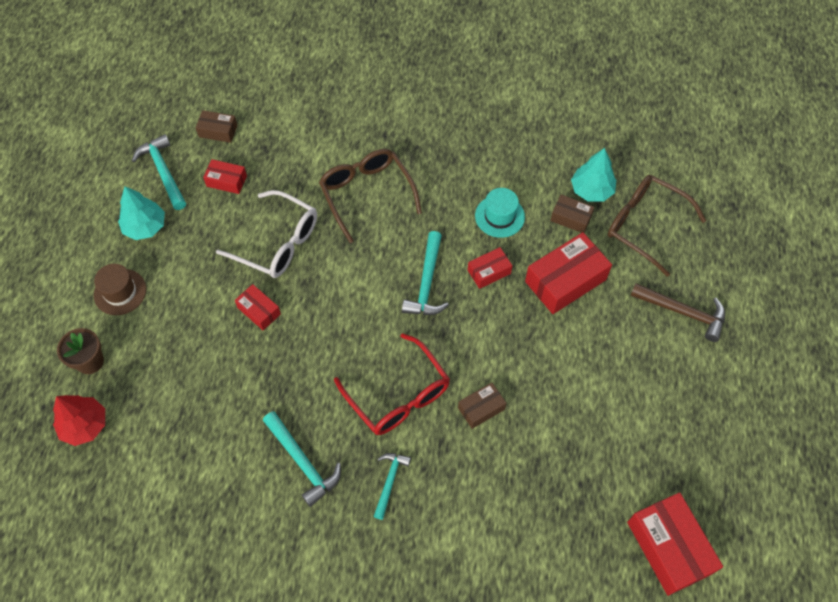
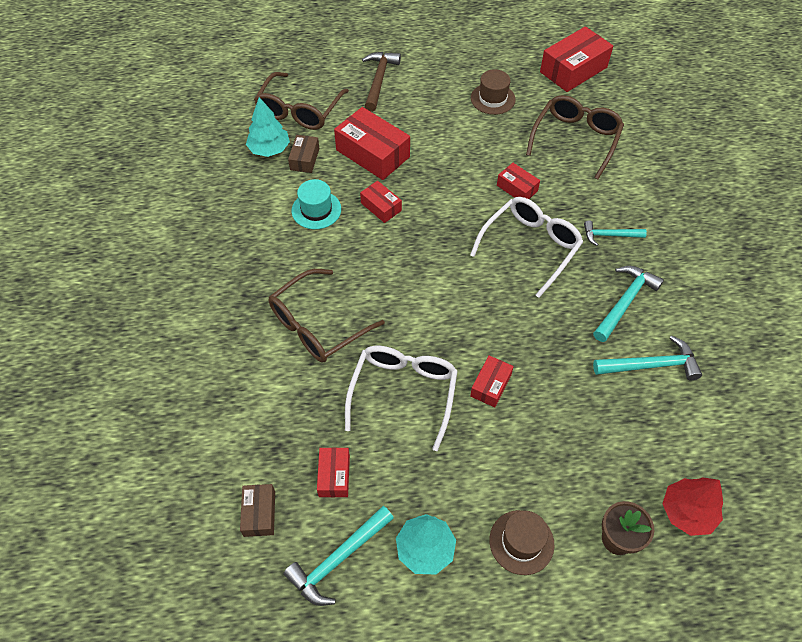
camera: 105 degrees left, 5 degrees down
red glasses [334,333,450,435] -> white glasses [470,197,583,298]
turquoise hammer [402,231,449,315] -> turquoise hammer moved to [593,335,702,380]
brown box [458,383,506,429] -> red box [497,163,540,199]
none -> brown hat [471,69,516,115]
none -> brown glasses [526,95,624,179]

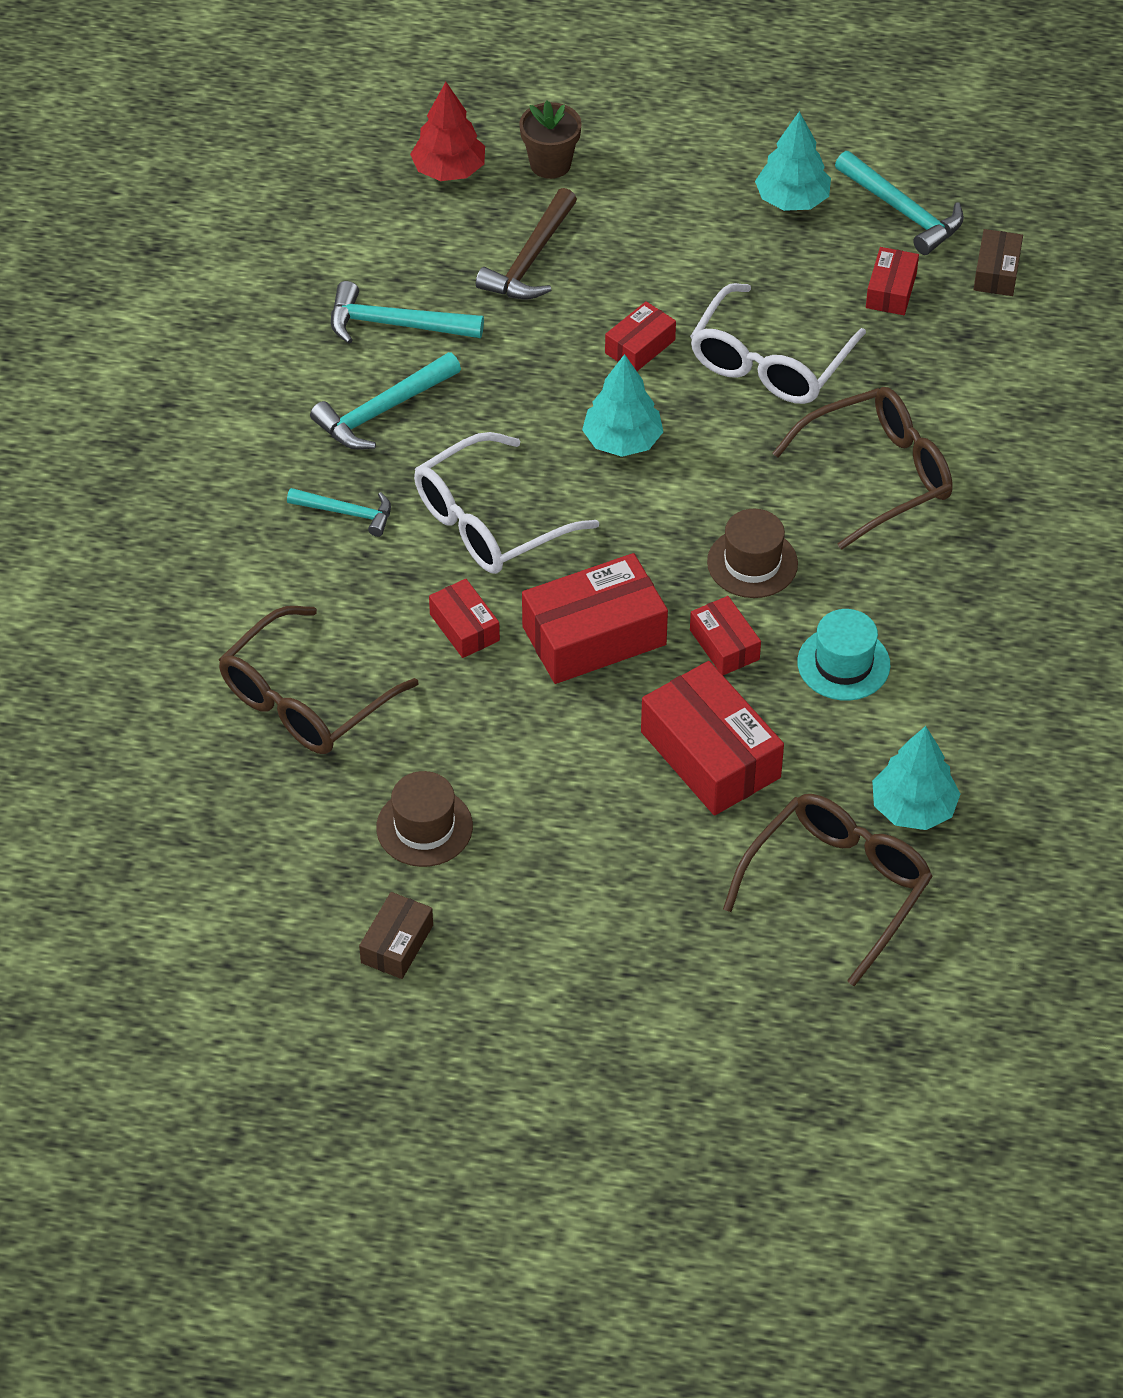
camera: 165 degrees left, 5 degrees down
turquoise hammer [284,506,394,606] -> turquoise hammer turned 75 degrees clockwise [835,151,964,255]
brown box [288,135,319,173] -> brown box moved to [359,892,433,979]
brown hammer [362,52,401,112] -> brown hammer moved to [476,188,577,299]
brown hat [489,510,555,575] -> brown hat moved to [707,509,798,598]
red box [540,26,613,92] -> red box moved to [522,553,668,684]
none -> turquoise tree [582,354,663,457]

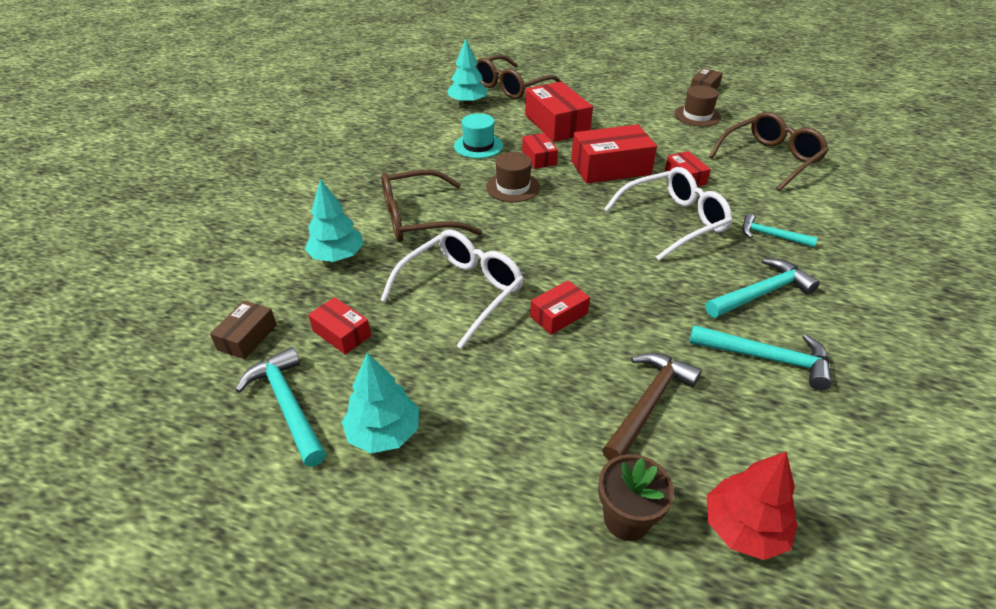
camera: 170 degrees left, 10 degrees down
turquoise tree [582,354,663,457] -> turquoise tree moved to [305,179,364,262]
red box [866,247,919,315] -> red box turned 75 degrees counterclockwise [308,297,371,355]

